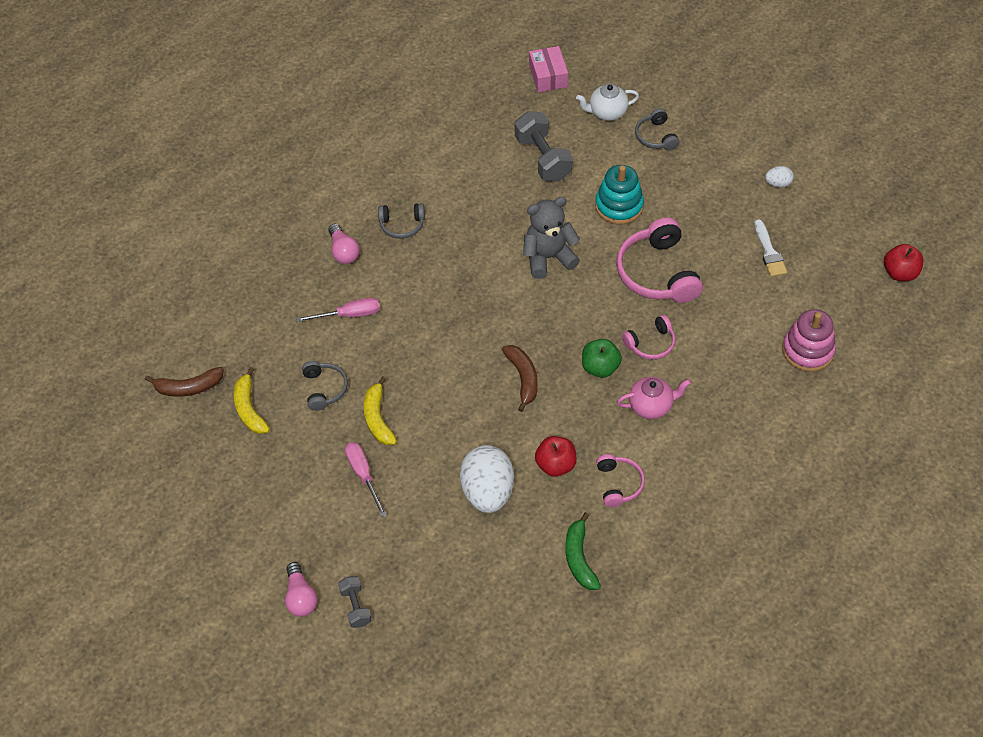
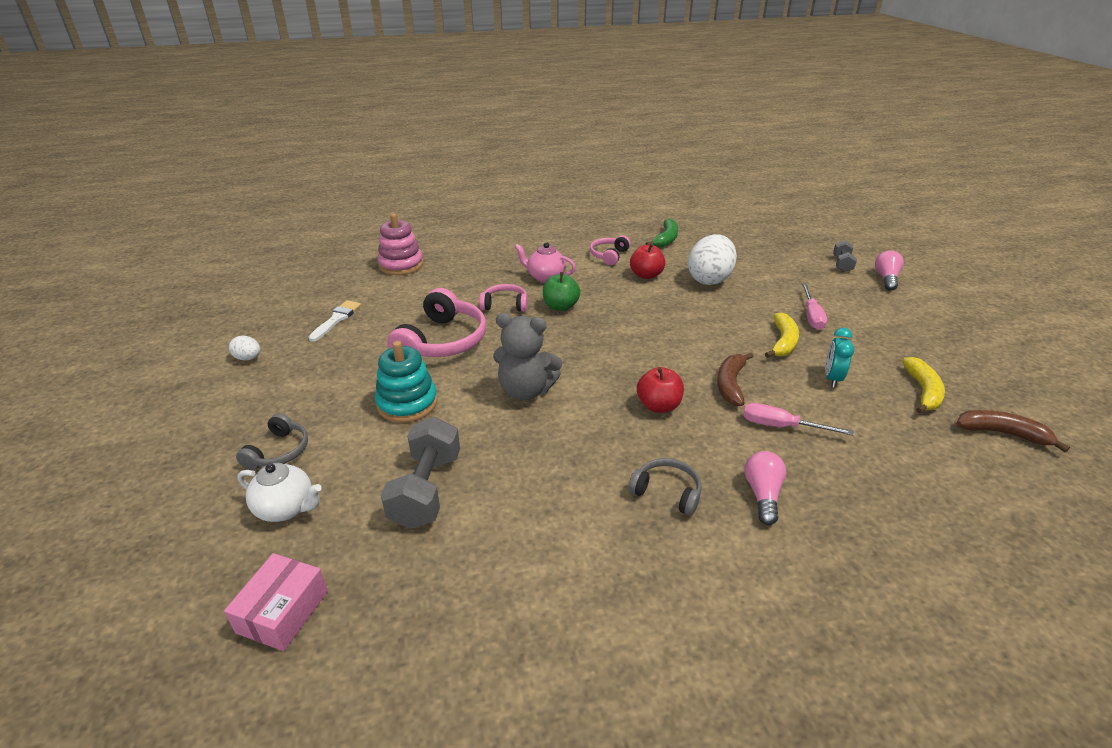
camera: 150 degrees left, 20 degrees down
grey headphones [302,361,348,411] -> turquoise clock [825,328,854,387]
brown banana [502,345,538,412] -> brown banana moved to [717,352,754,406]
red apple [884,244,924,281] -> red apple moved to [637,367,684,413]

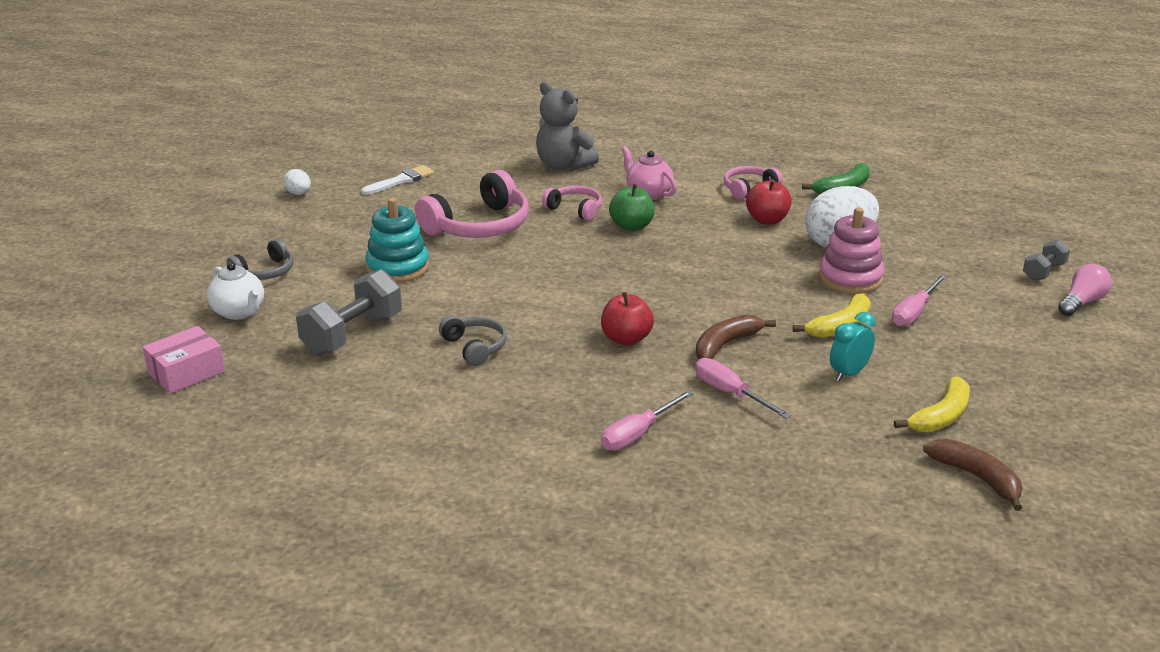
camera: 30 degrees right, 5 degrees down
pink stacking toy [377,213,423,275] -> pink stacking toy moved to [819,207,884,294]
grey teddy bear [493,313,563,401] -> grey teddy bear moved to [536,82,599,170]
grey headphones [628,458,702,516] -> grey headphones moved to [439,316,507,366]
pink light bulb [745,451,787,525] -> pink screwdriver [601,390,694,451]

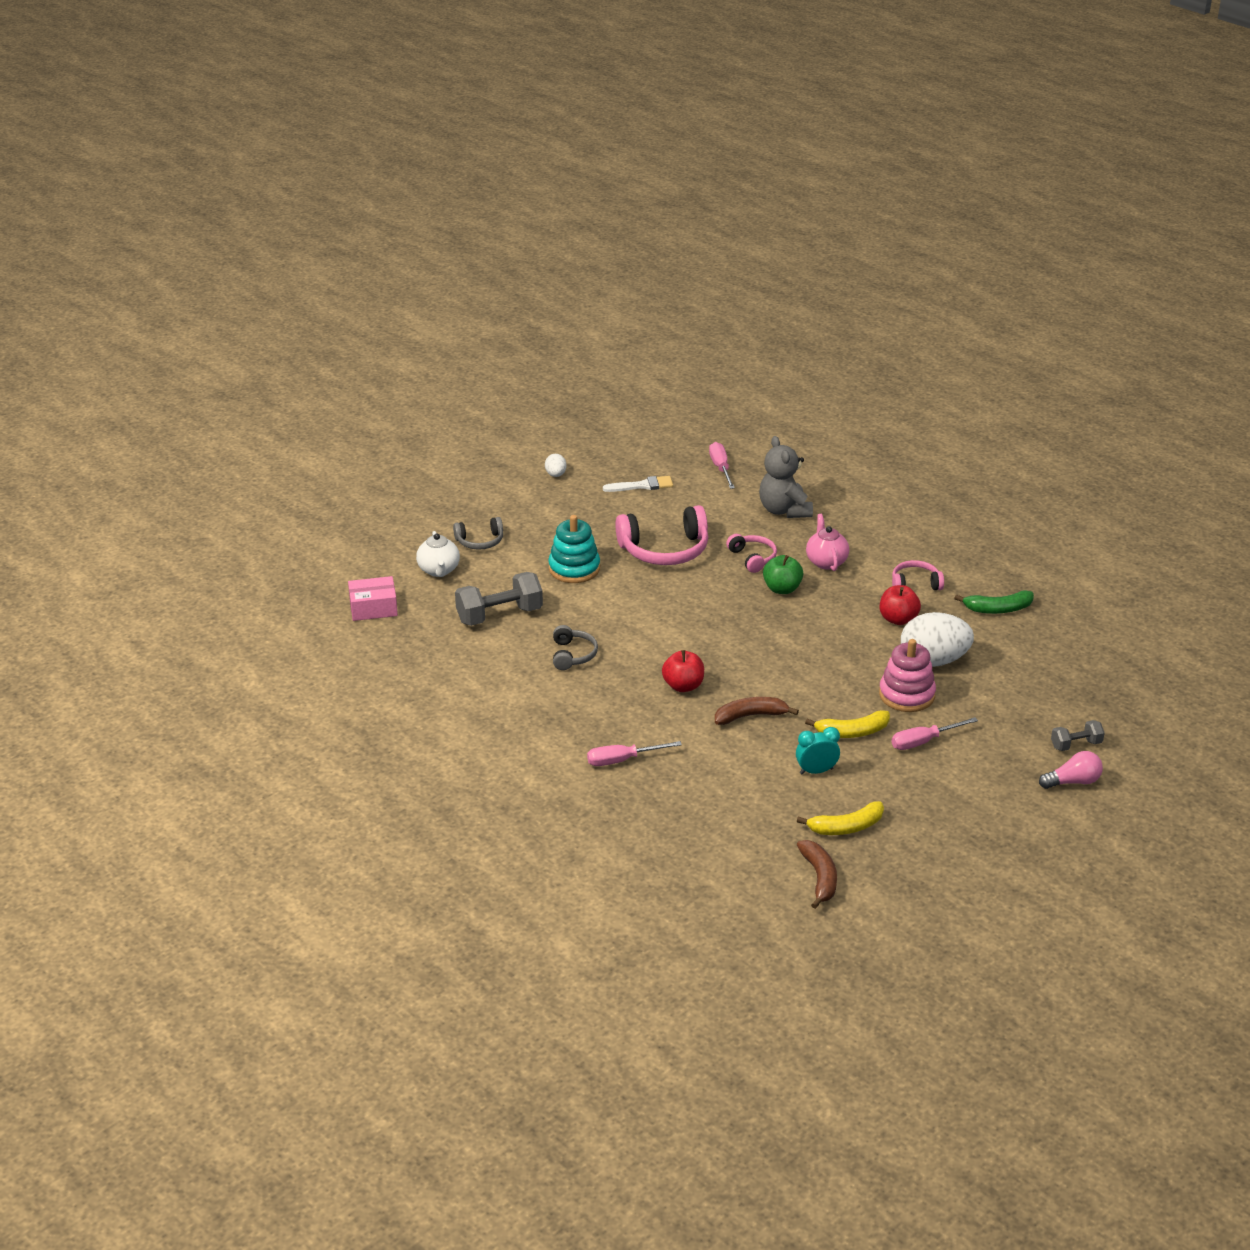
camera: 30 degrees right, 5 degrees up
pink screwdriver [695,358,791,419] -> pink screwdriver moved to [709,442,735,489]

